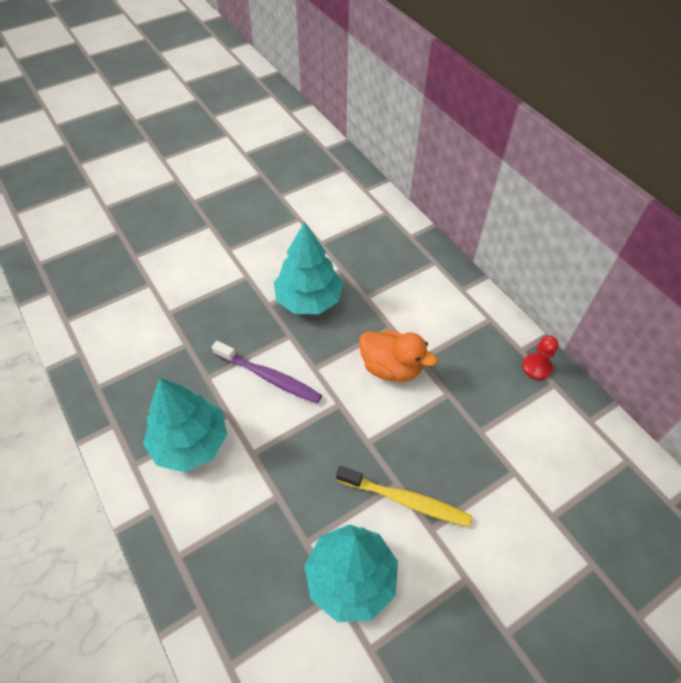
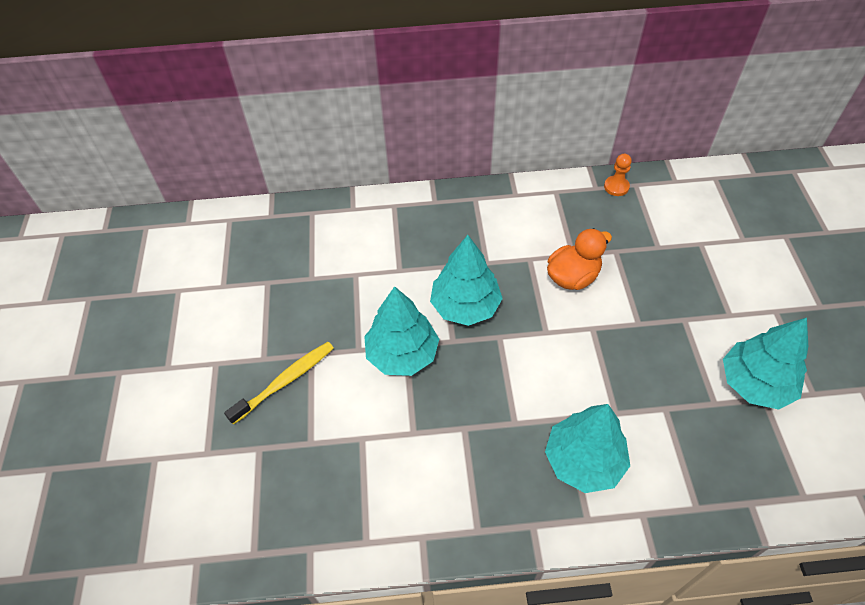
camera: 60 degrees left, 0 degrees up
purple toothbrush [212,341,322,404] -> none
yellow toothbrush [336,466,472,527] -> yellow toothbrush moved to [224,342,334,425]
red pawn [522,336,559,380] -> orange pawn [604,154,632,196]
none -> turquoise tree [364,286,439,376]

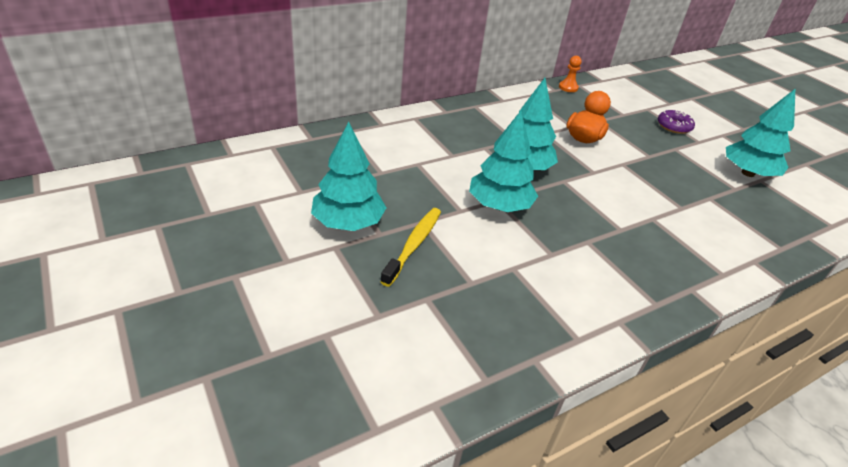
camera: 30 degrees left, 15 degrees down
turquoise tree [545,404,630,493] -> turquoise tree moved to [311,122,386,231]
none -> purple donut [658,110,695,134]

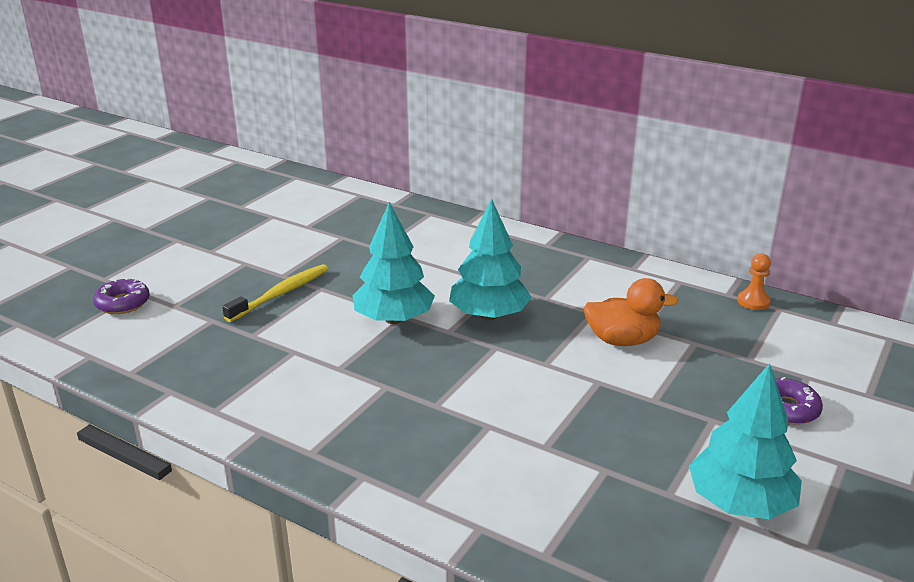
camera: 65 degrees right, 10 degrees down
turquoise tree [311,122,386,231] -> none
yellow toothbrush [380,208,441,287] -> yellow toothbrush turned 45 degrees counterclockwise [222,264,328,322]
none -> purple donut [93,277,150,314]

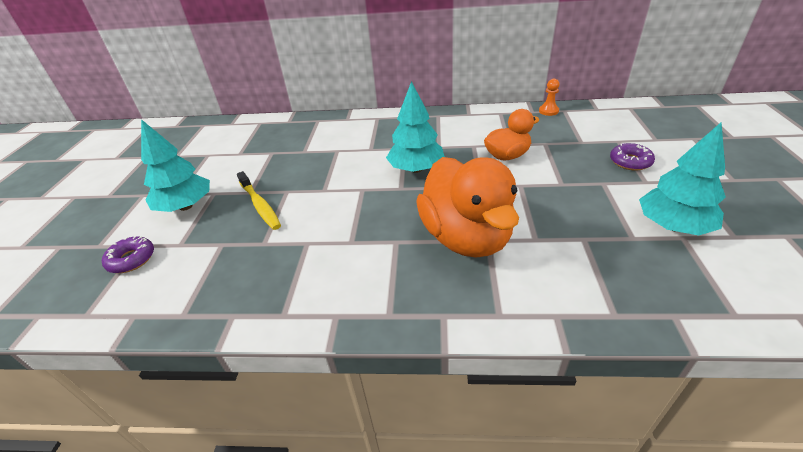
camera: 25 degrees left, 10 degrees up
yellow toothbrush [222,264,328,322] -> yellow toothbrush turned 135 degrees clockwise [237,171,281,230]
turquoise tree [352,202,435,324] -> turquoise tree moved to [141,119,210,212]
none -> orange duck [416,157,519,258]

